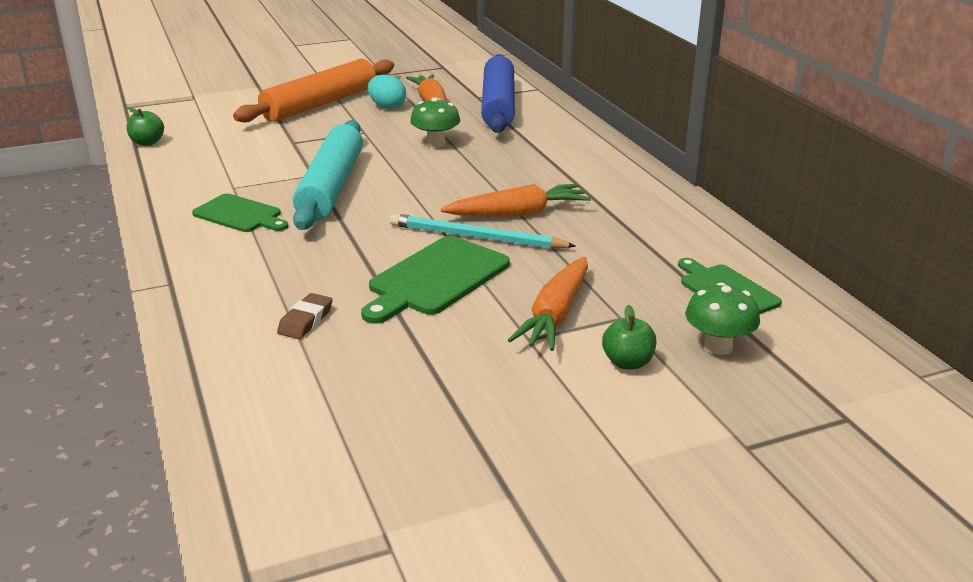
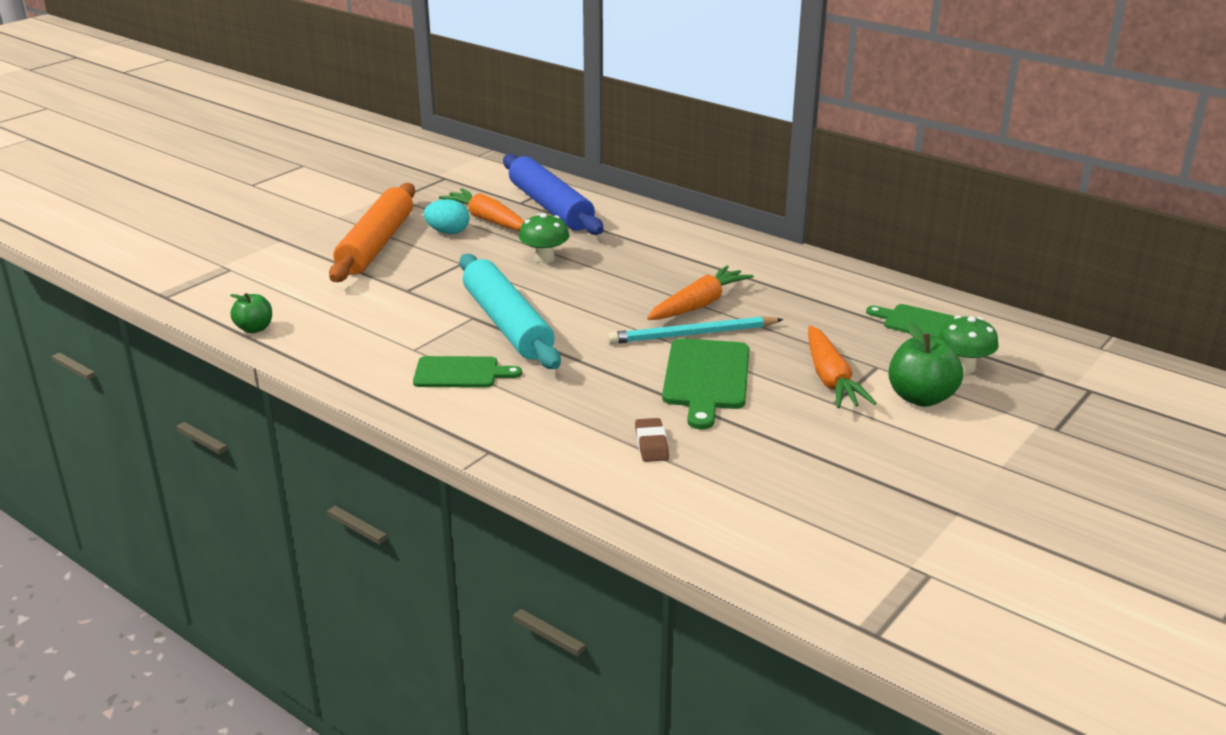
camera: 30 degrees left, 0 degrees up
green apple [602,305,656,370] -> green apple [888,322,963,407], size x1.62

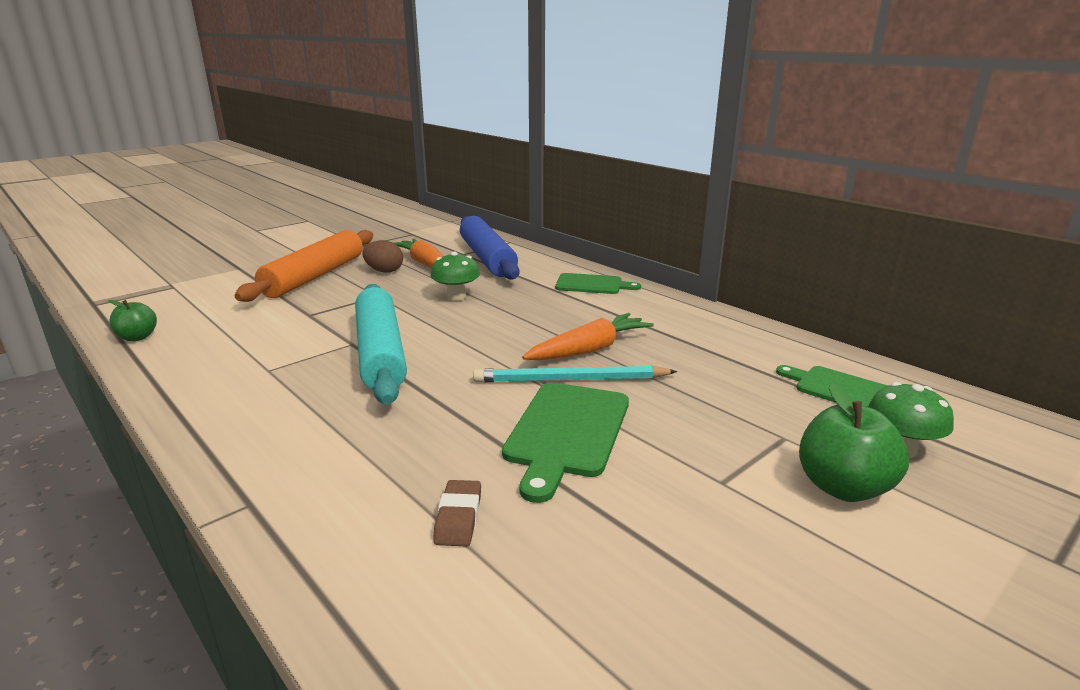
camera: 10 degrees right, 5 degrees down
green cutting board [413,356,522,388] -> green cutting board moved to [555,273,641,294]
turquoise egg [424,199,469,234] -> brown egg [362,240,403,273]
orange carrot [808,326,876,408] -> none

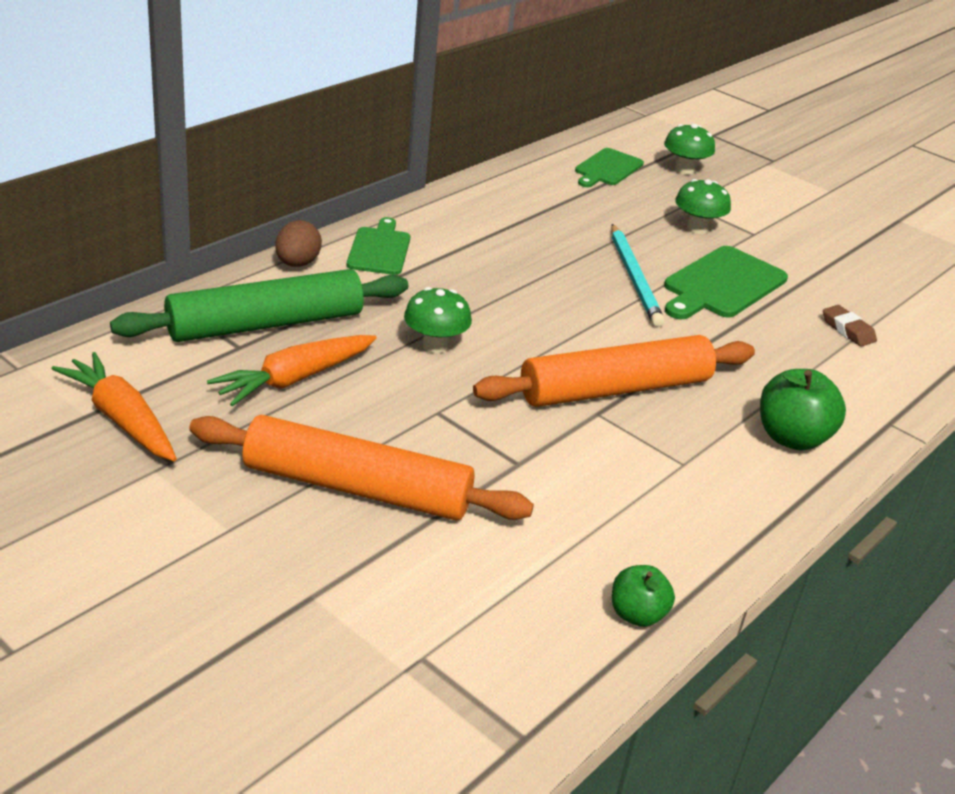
camera: 100 degrees left, 10 degrees up
turquoise rolling pin [355,284,407,405] -> orange rolling pin [473,335,755,407]
brown egg [362,240,403,273] -> brown egg moved to [275,220,322,267]
brown eraser [433,480,481,546] -> brown eraser turned 60 degrees clockwise [823,305,877,347]
blue rolling pin [460,216,519,280] -> green rolling pin [110,269,408,342]
green cutting board [502,382,629,503] -> green cutting board turned 120 degrees clockwise [664,246,788,319]
orange carrot [522,313,654,360] -> orange carrot moved to [52,352,177,461]
green apple [799,383,909,502] -> green apple moved to [760,369,846,451]
none -> green mushroom [675,179,731,234]

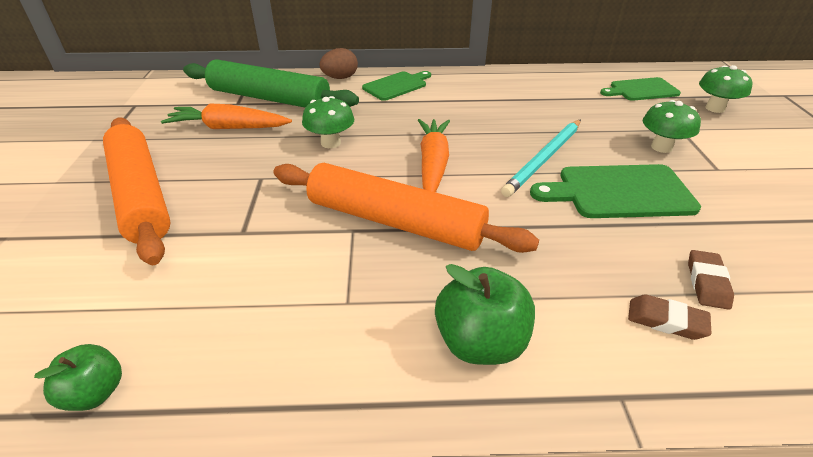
camera: 50 degrees right, 5 degrees up
orange carrot [52,352,177,461] -> orange carrot moved to [418,119,450,192]
none -> brown eraser [628,294,712,340]

